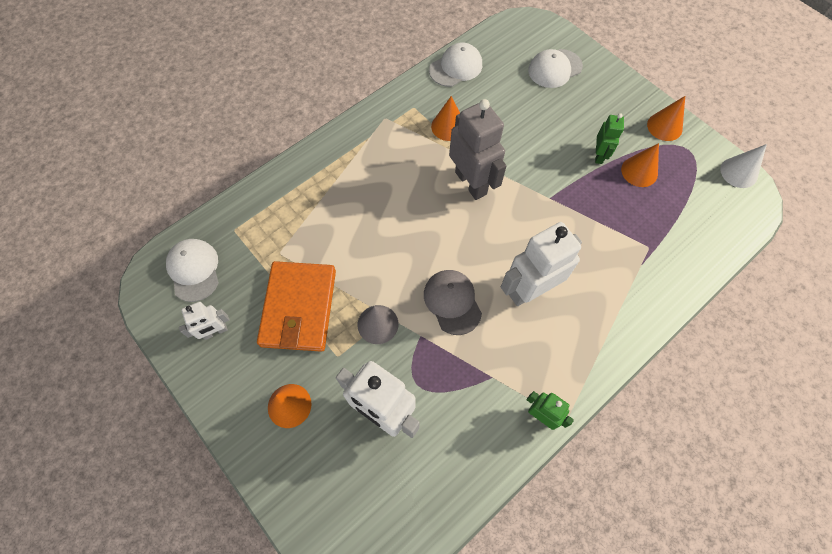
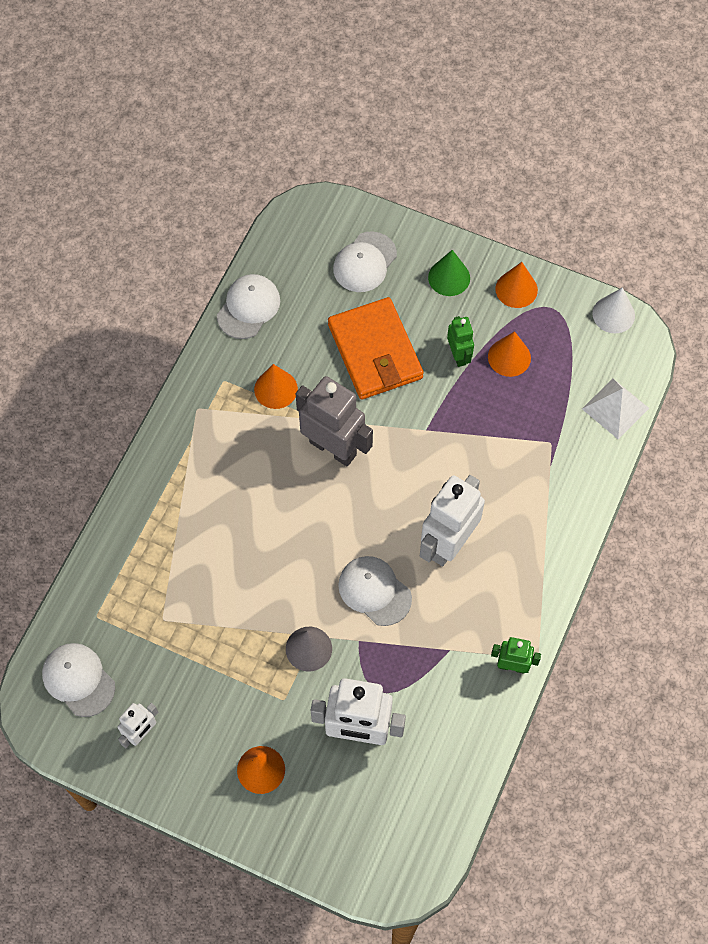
camera: 25 degrees left, 0 degrees up
orange wallet [257,261,336,352] -> orange wallet moved to [328,297,424,400]
grey cap [424,270,482,335] -> white cap [338,556,412,626]
none -> green cone [428,250,470,296]
none -> white pyramid [582,379,649,439]

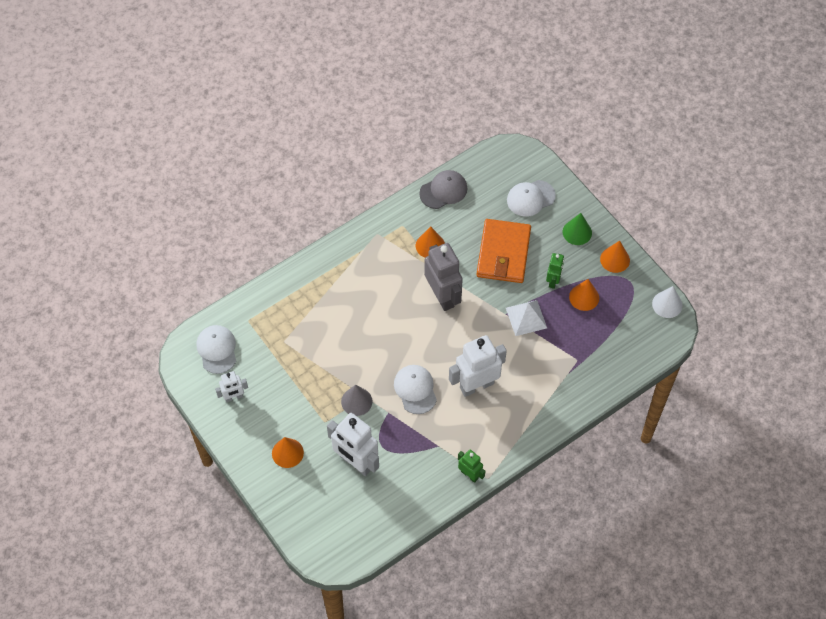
camera: 30 degrees right, 5 degrees down
white cap [217,274,280,339] -> grey cap [419,170,467,209]
white pyramid [582,379,649,439] -> white pyramid moved to [506,300,547,336]

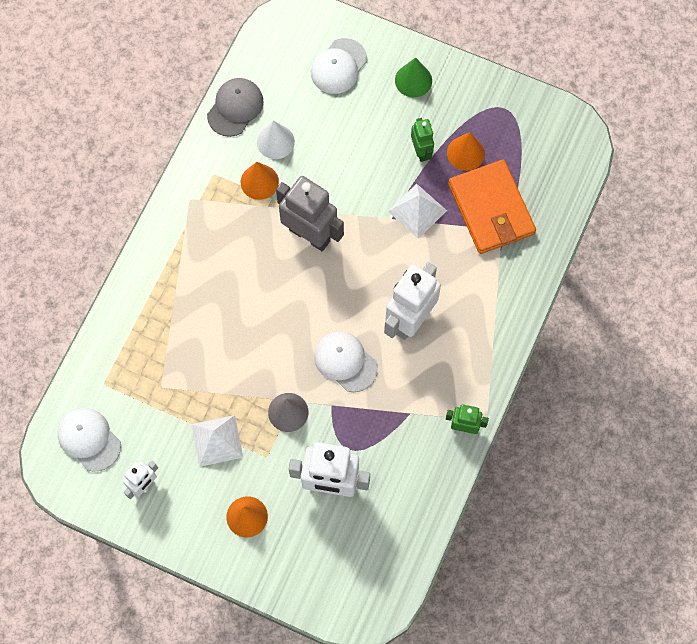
camera: 30 degrees left, 10 degrees up
orange wallet [476,219,531,283] -> orange wallet moved to [448,160,536,254]
orange cone [600,240,630,273] -> none
white cone [652,286,683,318] -> white cone moved to [257,120,295,159]
none -> white pyramid [191,415,243,467]

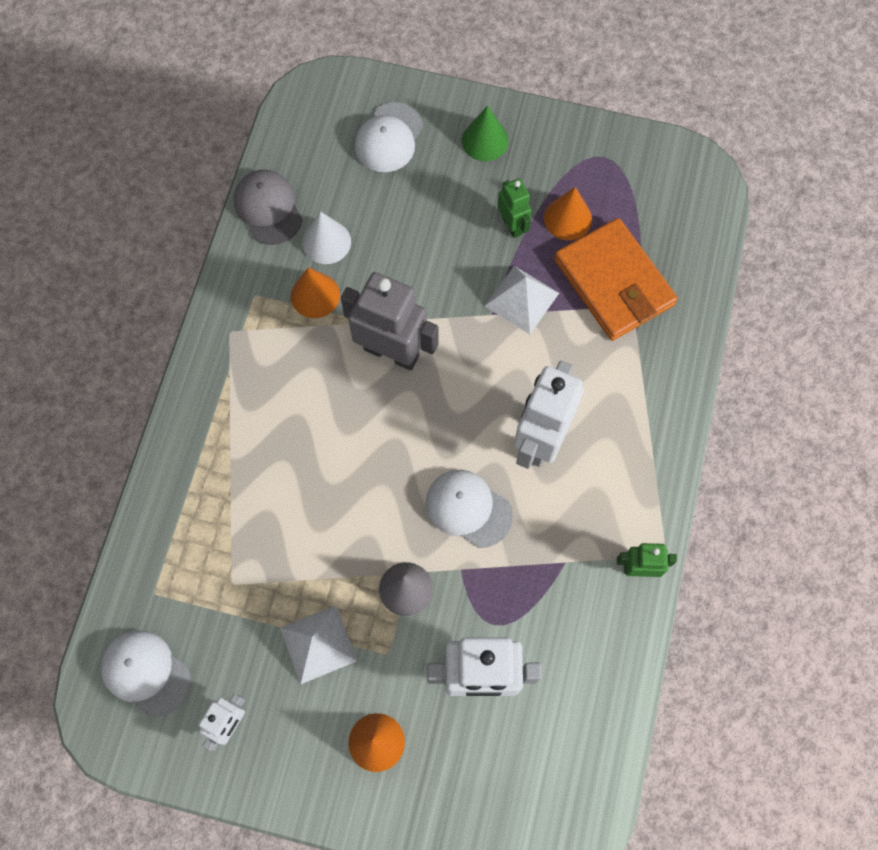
camera: 10 degrees left, 0 degrees up
grey cap [207,78,264,137] -> grey cap turned 45 degrees counterclockwise [234,170,303,245]

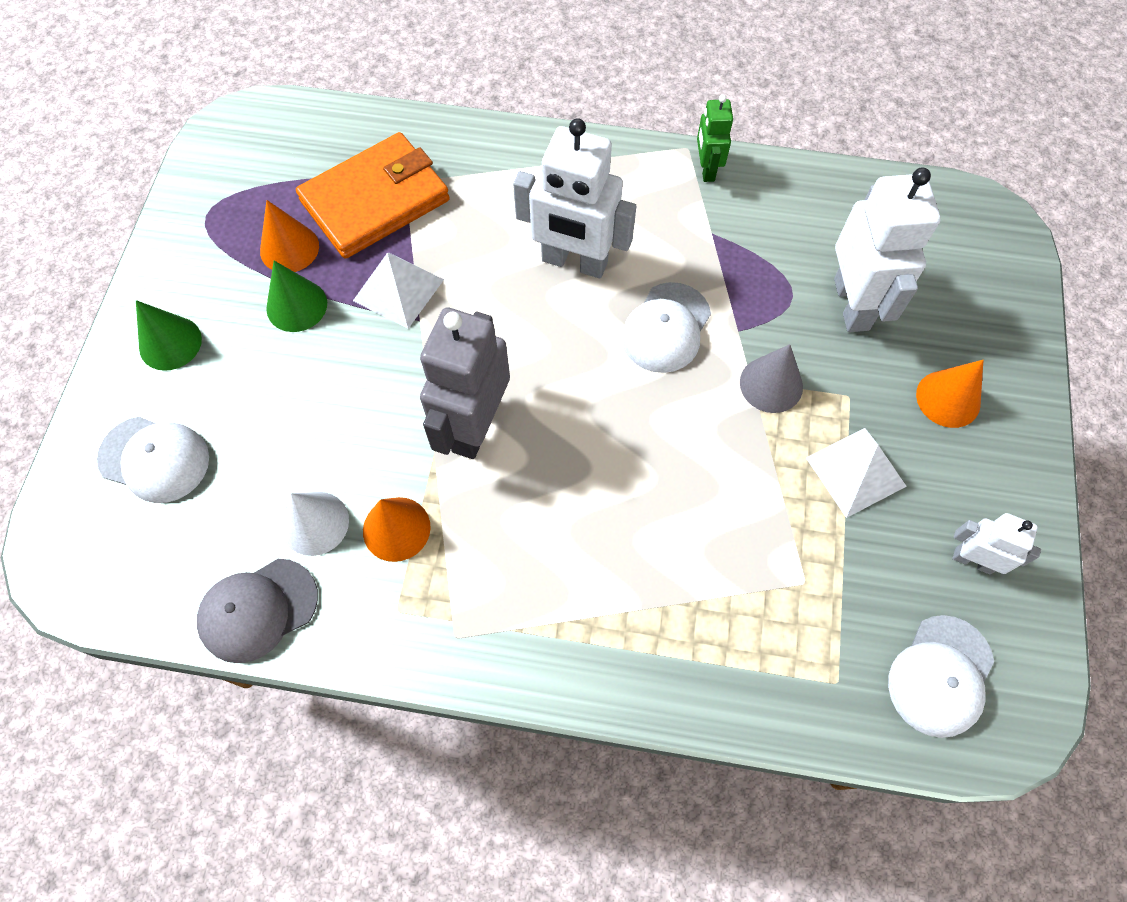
camera: 95 degrees left, 5 degrees down
green robot [497,178,531,238] -> green cone [266,261,327,332]

